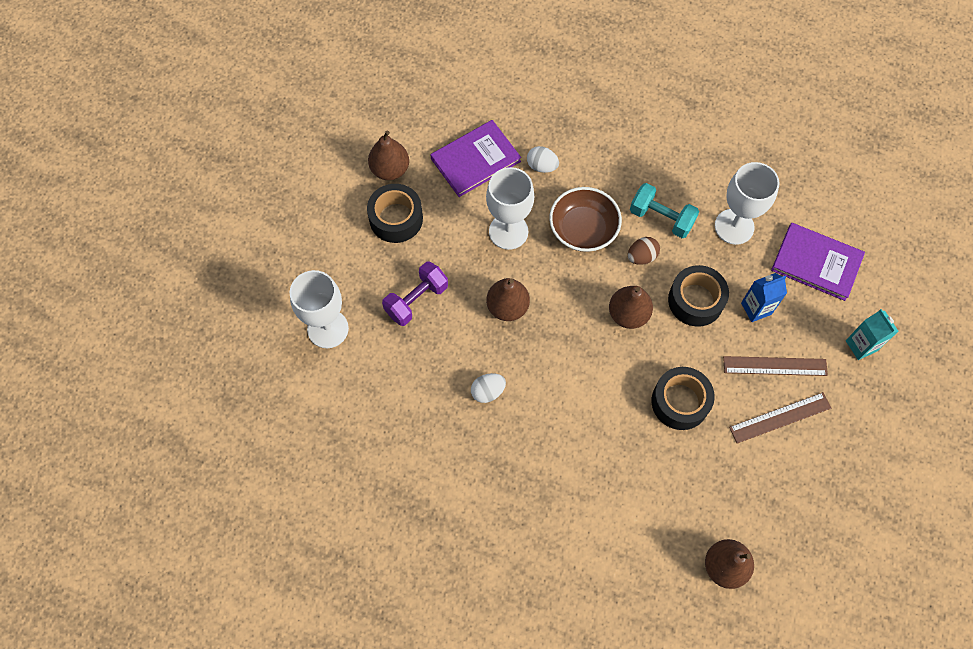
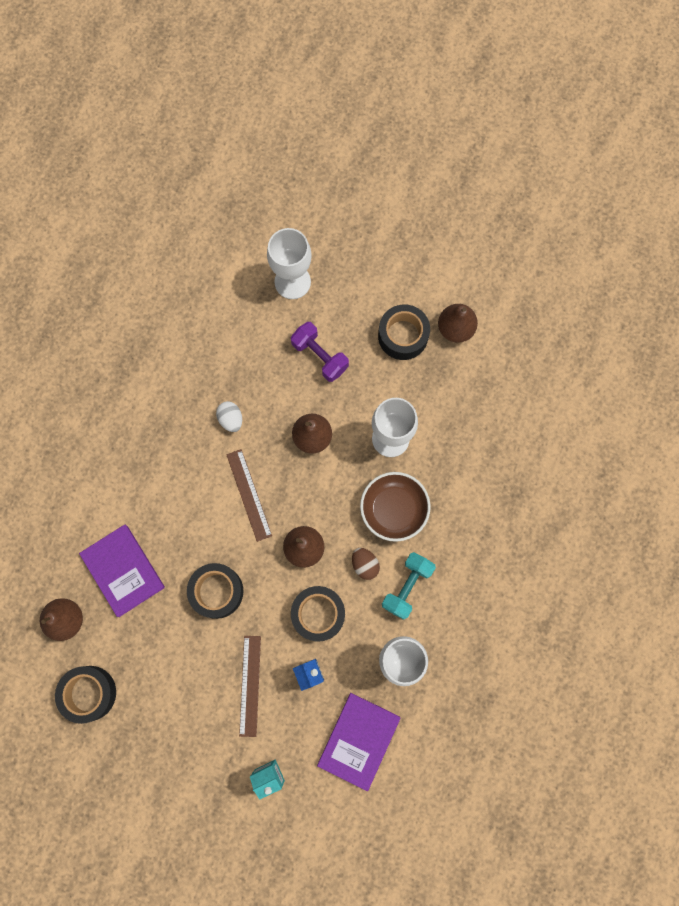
camera: 90 degrees right, 10 degrees up
purple book [430,120,521,197] -> purple book moved to [79,525,165,617]
white egg [527,146,559,173] -> none
brown ruler [729,392,831,444] -> brown ruler moved to [226,449,272,542]
none -> black tape [55,666,116,724]

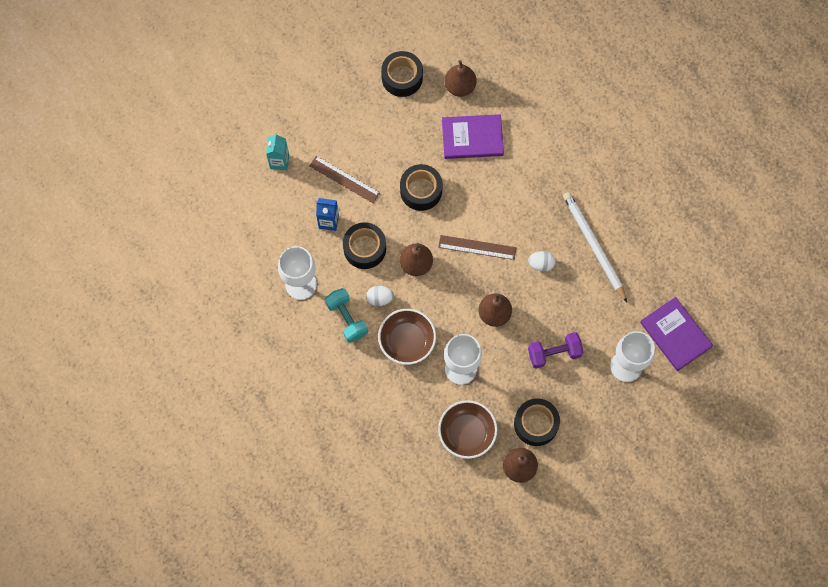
camera: 120 degrees right, 5 degrees down
purple book [317,693,400,791] -> purple book moved to [640,297,713,371]
brown egg [352,548,380,580] -> white egg [366,286,394,306]
none -> brown bowl [438,400,497,459]
none -> white pencil [563,192,627,302]

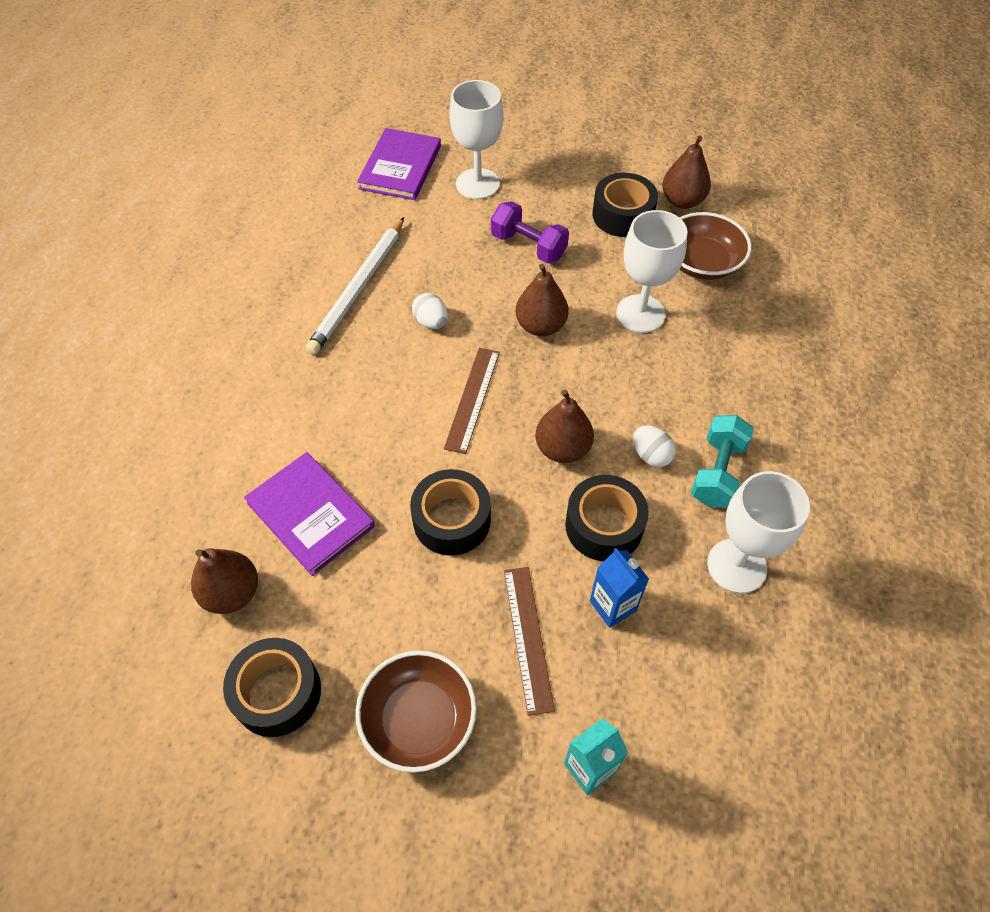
camera: 130 degrees left, 15 degrees down
brown bowl [378,309,436,365] -> brown bowl moved to [355,651,477,773]
brown ruler [438,235,516,260] -> brown ruler turned 45 degrees clockwise [444,348,500,454]

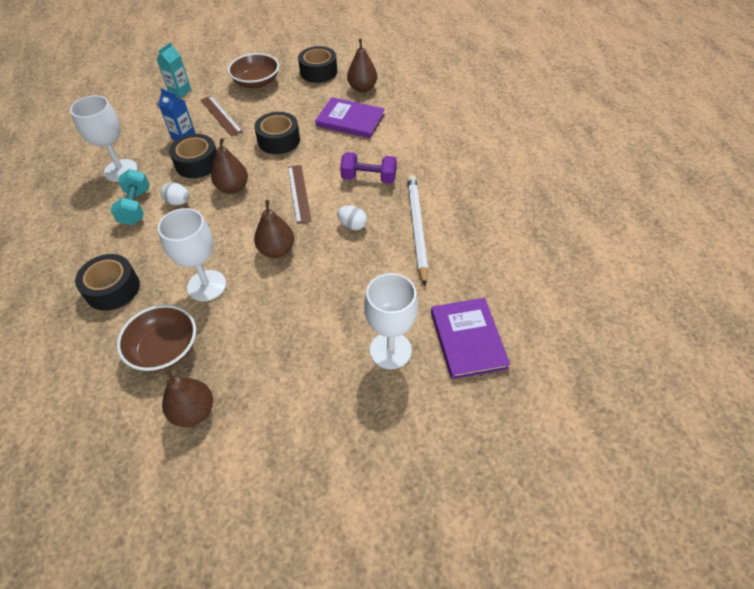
camera: 155 degrees right, 5 degrees down
purple dumbbell [491,201,569,264] -> purple dumbbell moved to [340,152,397,184]
black tape [592,173,658,237] -> black tape moved to [75,254,140,311]

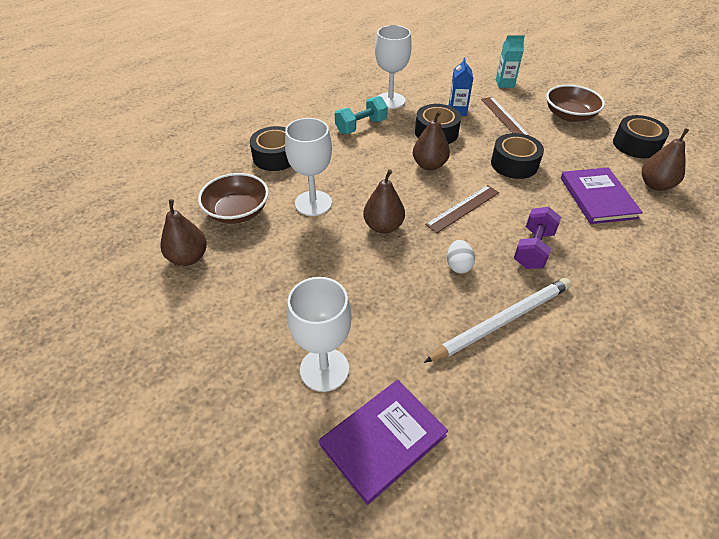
camera: 60 degrees right, 5 degrees down
white egg [161,182,189,205] -> none
brown ruler [200,96,243,137] -> brown ruler turned 45 degrees counterclockwise [481,97,530,136]
purple dumbbell [340,152,397,184] -> purple dumbbell turned 45 degrees clockwise [514,207,561,269]

